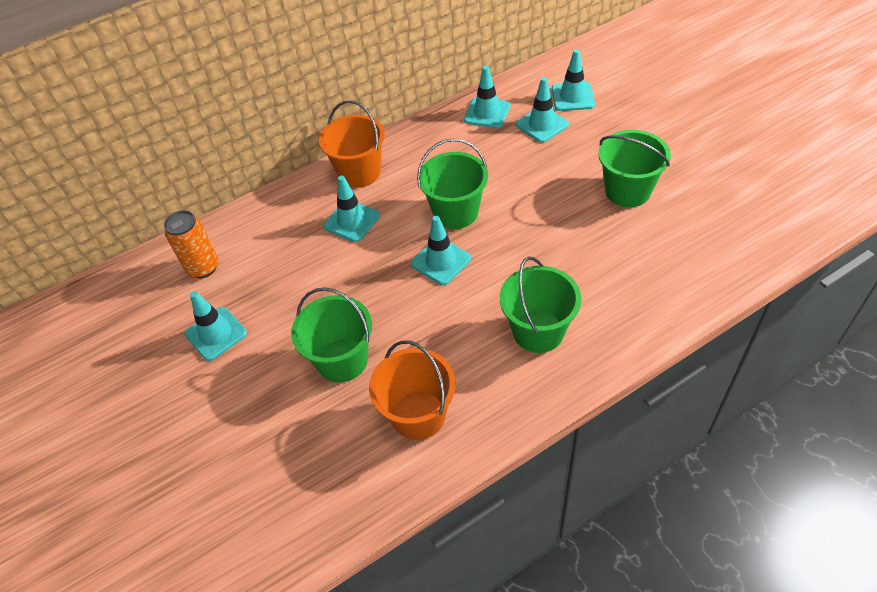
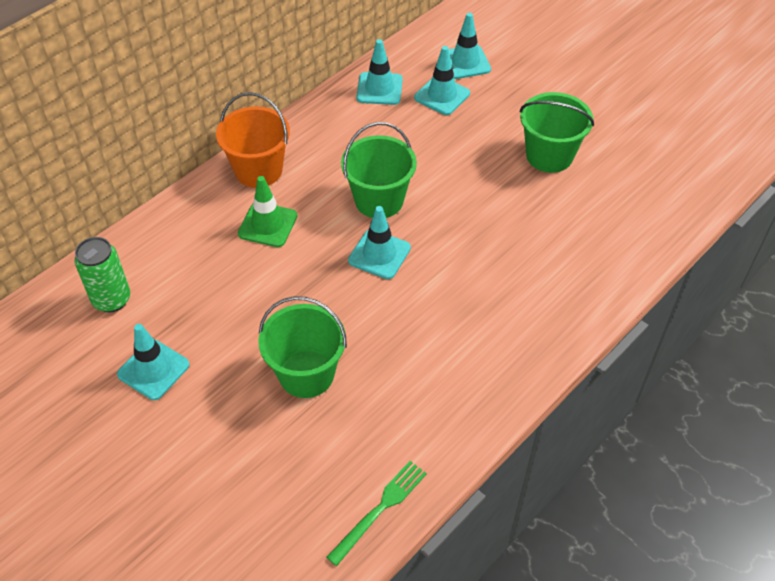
camera: 20 degrees left, 0 degrees up
orange can [164,210,218,278] -> green can [75,237,130,312]
turquoise traffic cone [324,175,380,242] -> green traffic cone [238,176,297,247]
orange bucket [369,340,456,440] -> none
green bucket [500,257,581,353] -> none
none -> green fork [326,461,427,566]

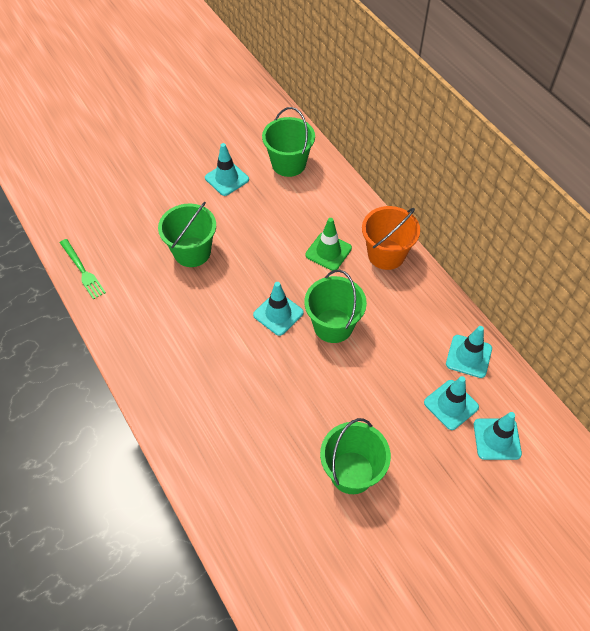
camera: 105 degrees right, 5 degrees up
green can [75,237,130,312] -> green bucket [262,107,315,177]

